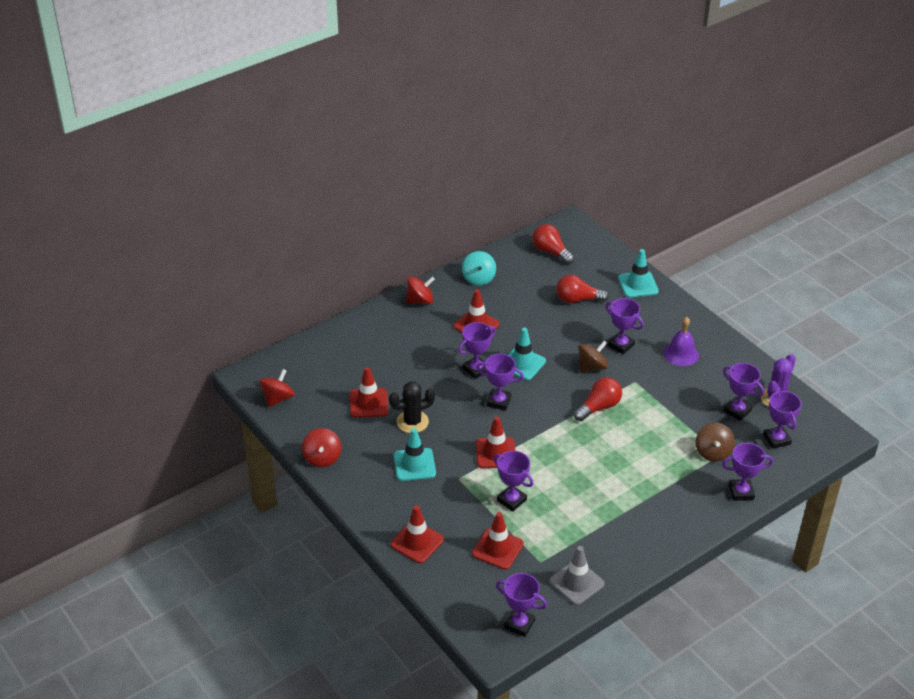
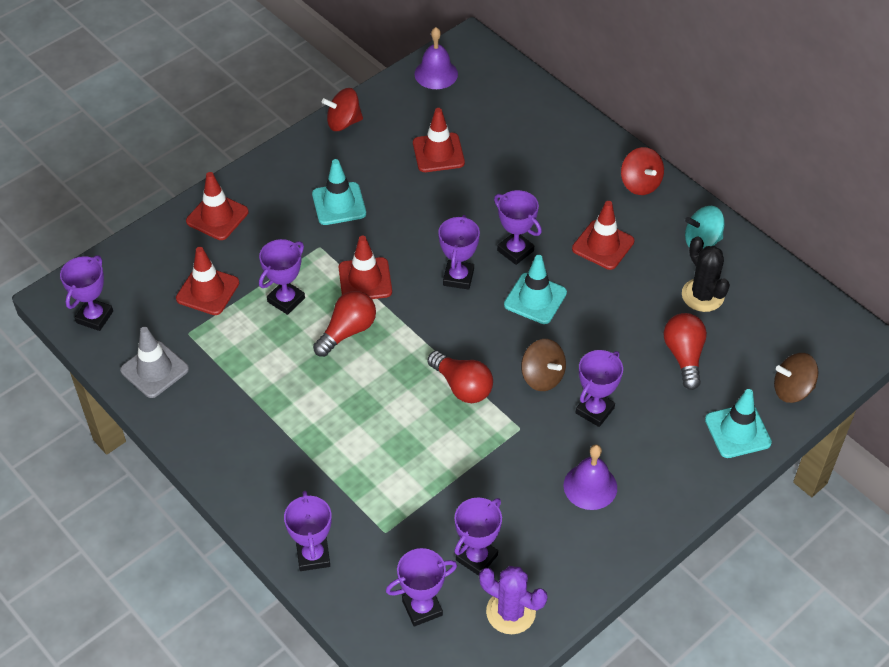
camera: 85 degrees right, 10 degrees up
red spinning top [259,369,295,407] -> purple bell [414,27,458,89]
black cactus [389,381,435,433] -> black cactus moved to [682,236,730,312]
red light bulb [532,224,574,264] -> red light bulb moved to [313,291,376,357]
brown spinning top [696,423,735,462] -> brown spinning top moved to [774,353,819,403]

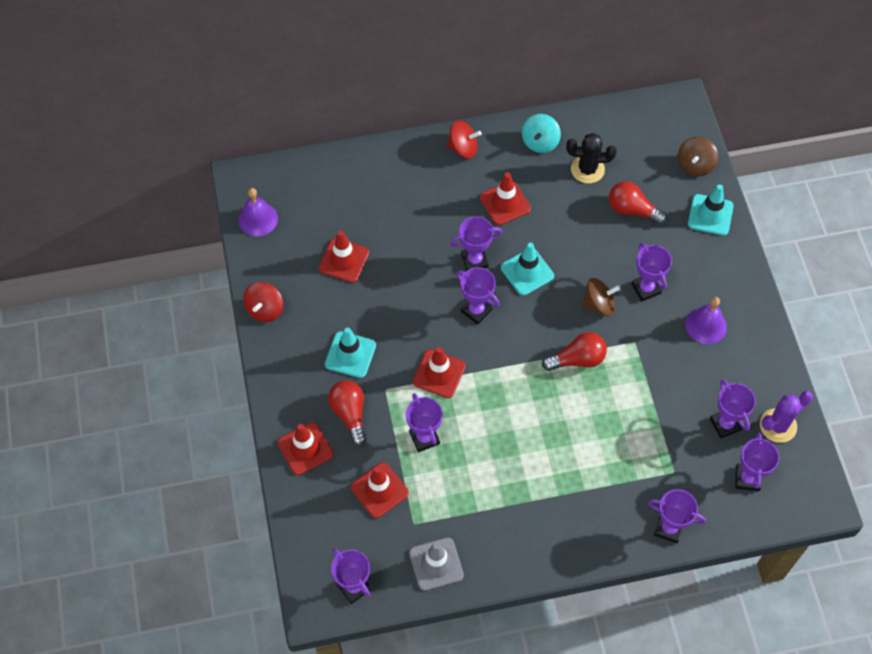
camera: 60 degrees left, 10 degrees up
red light bulb [313,291,376,357] -> red light bulb moved to [328,380,367,446]

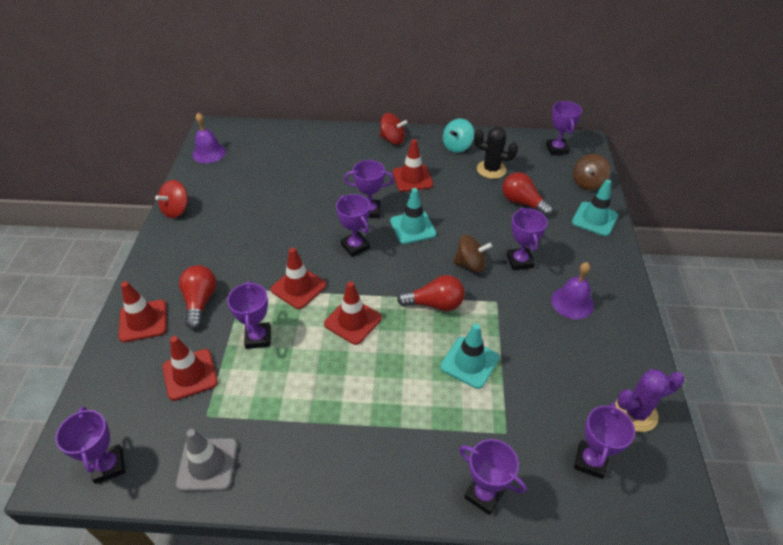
camera: 15 degrees right, 15 degrees down
red traffic cone [318,231,369,283] -> red traffic cone moved to [324,282,382,345]
turquoise traffic cone [325,327,376,378] -> turquoise traffic cone moved to [440,324,499,389]
purple trophy [710,380,756,438] -> purple trophy moved to [546,101,582,156]

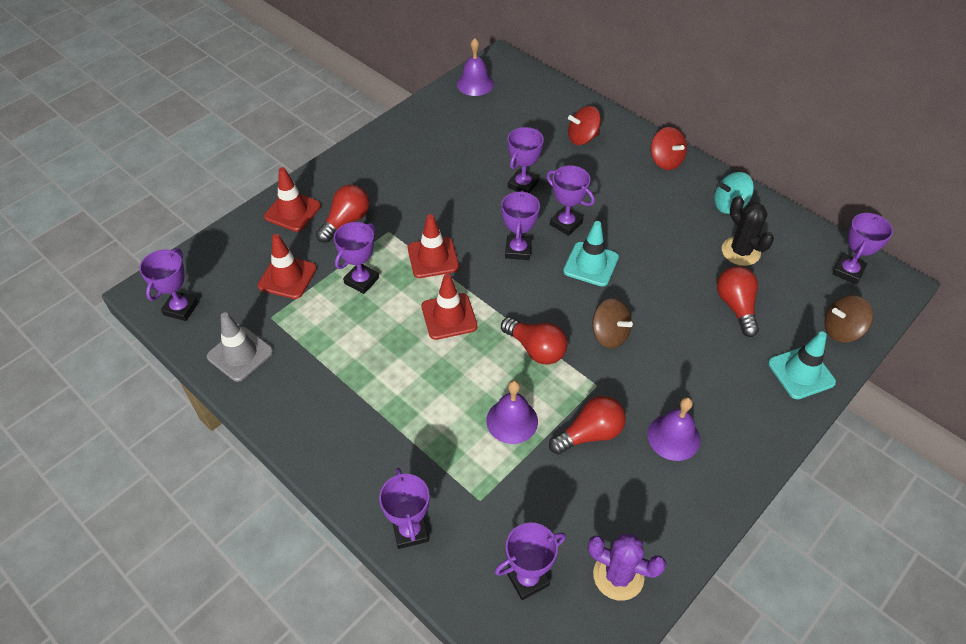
camera: 40 degrees right, 5 degrees up
red spinning top [155,180,189,218] -> red spinning top moved to [568,106,601,145]
red traffic cone [393,139,433,192] -> none
turquoise traffic cone [440,324,499,389] -> purple bell [486,380,538,444]
purple trophy [507,208,548,270] -> purple trophy moved to [508,127,544,193]
none -> red light bulb [549,396,626,455]

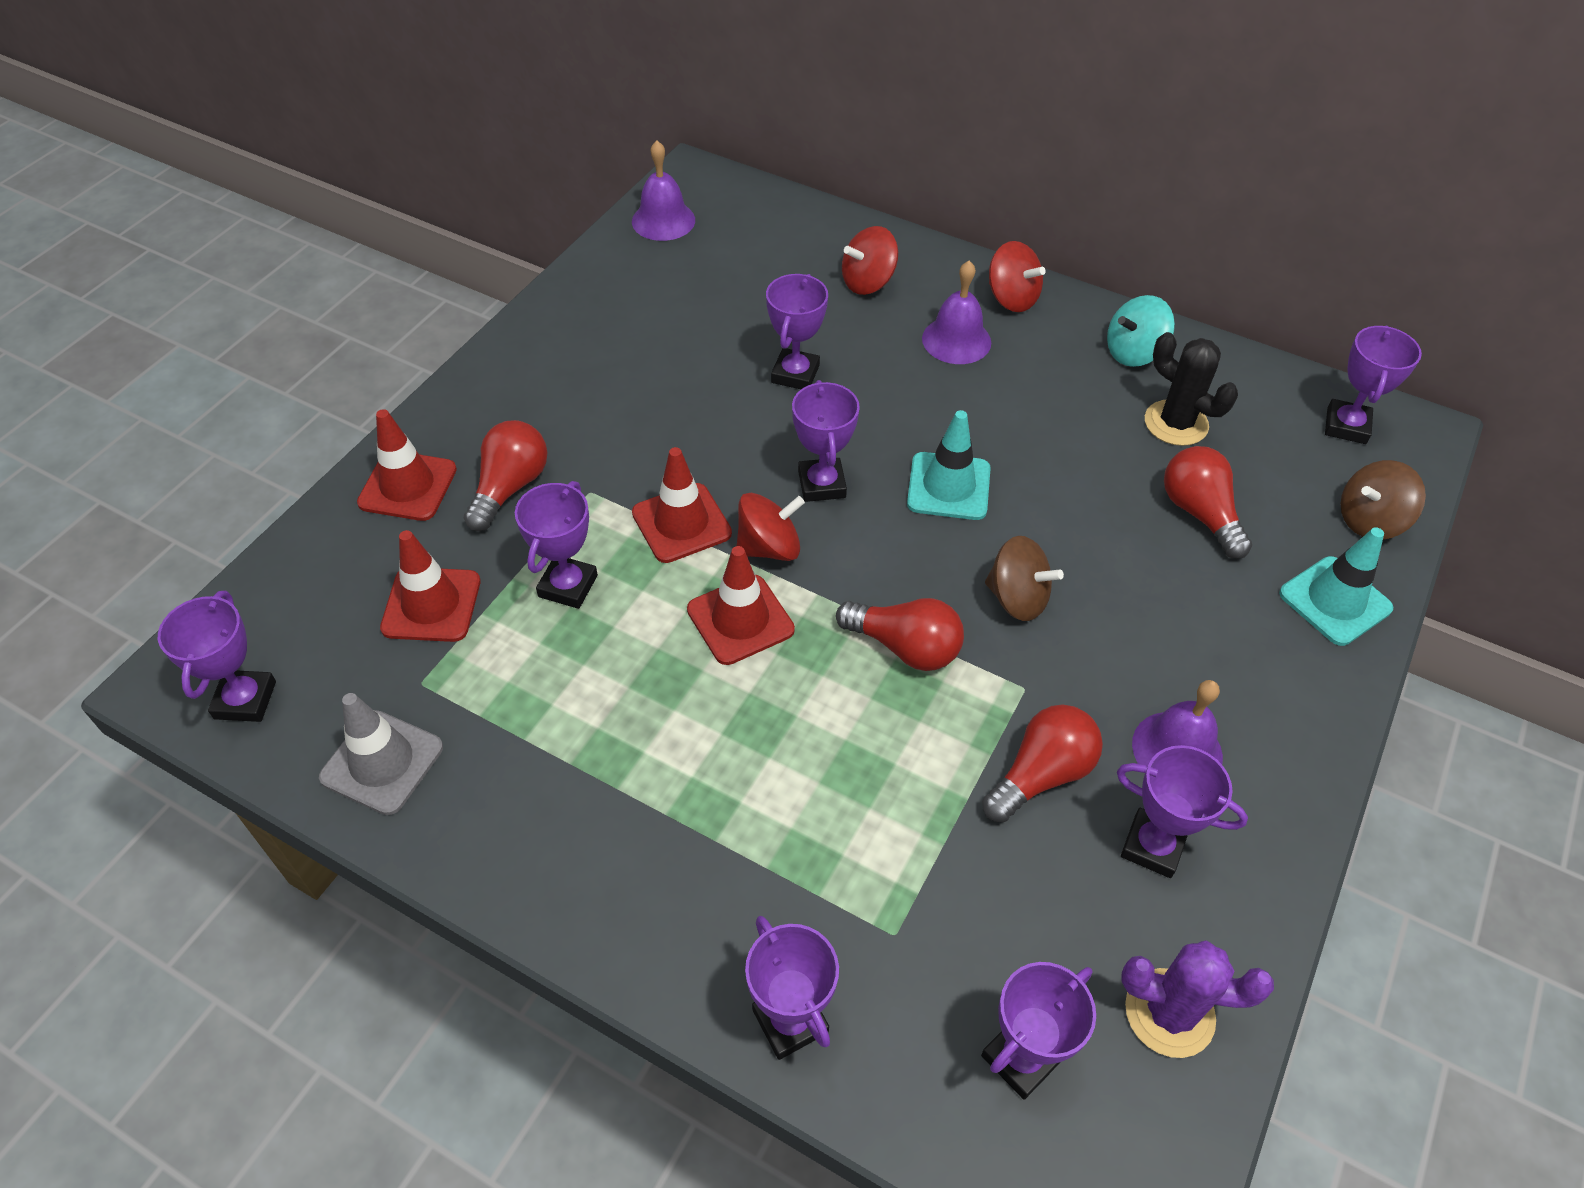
camera: 15 degrees left, 0 degrees up
purple bell [486,380,538,444] -> purple bell moved to [922,261,991,364]
purple trophy [546,165,595,236] -> purple trophy moved to [1117,745,1248,878]
none -> red spinning top [737,493,805,561]

